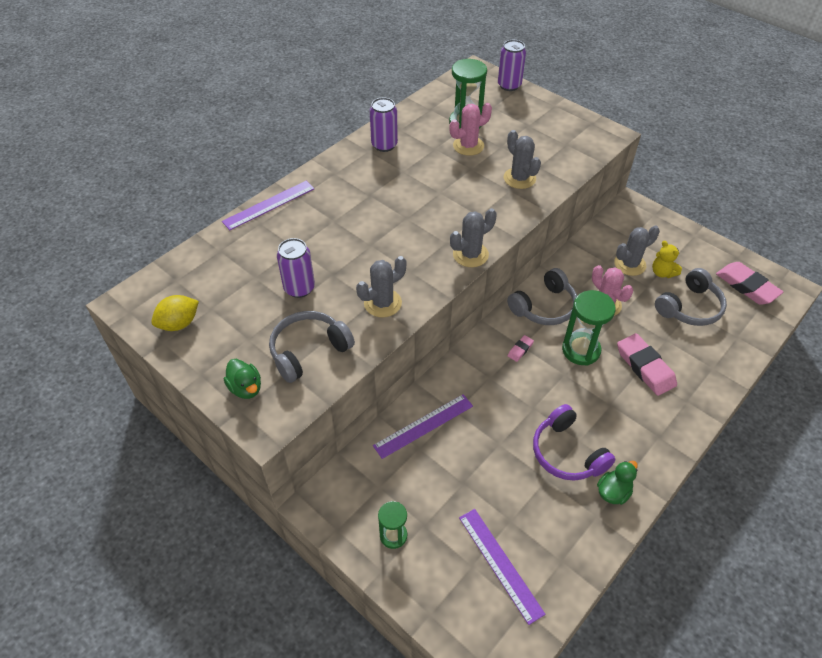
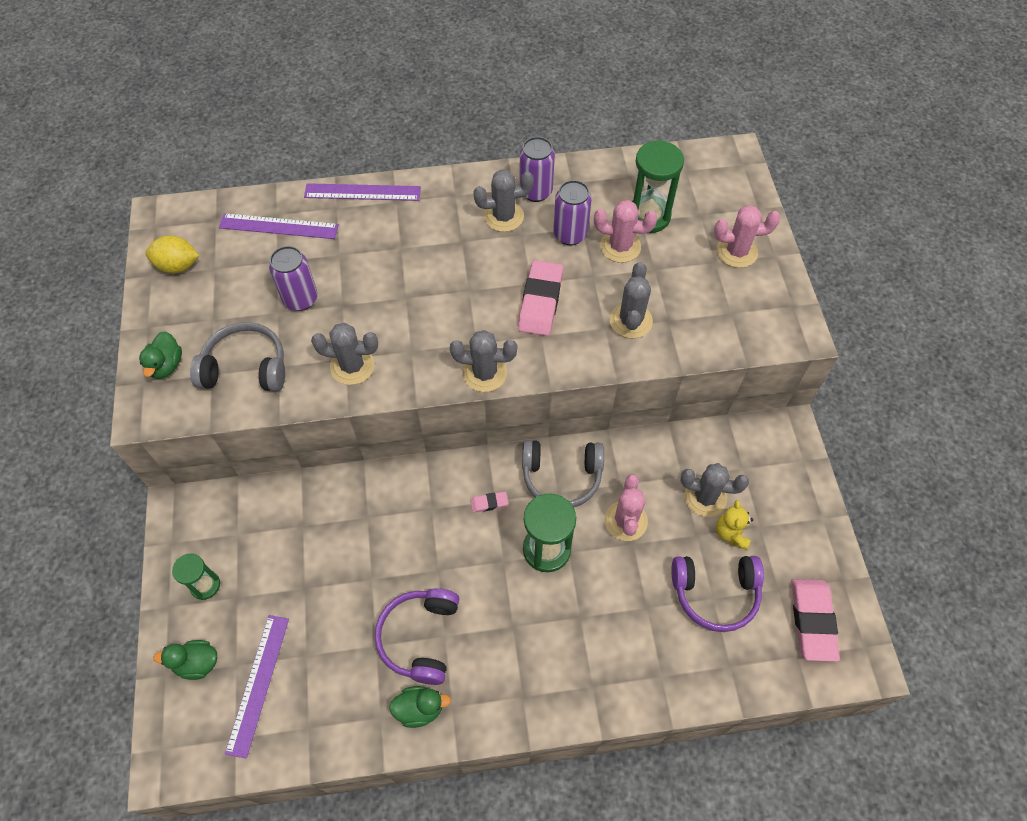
camera: 40 degrees right, 10 degrees up
purple ruler [373,394,473,459] -> purple ruler moved to [219,213,339,239]
purple can [498,40,526,91] -> purple can moved to [553,180,592,245]
pink eraser [617,333,677,396] -> pink eraser moved to [518,260,563,336]
grey headphones [655,268,727,326] -> purple headphones [671,556,764,632]
none -> green duck [153,640,217,680]
none -> grey cactus [473,169,534,232]
none -> pink cactus [714,205,781,268]

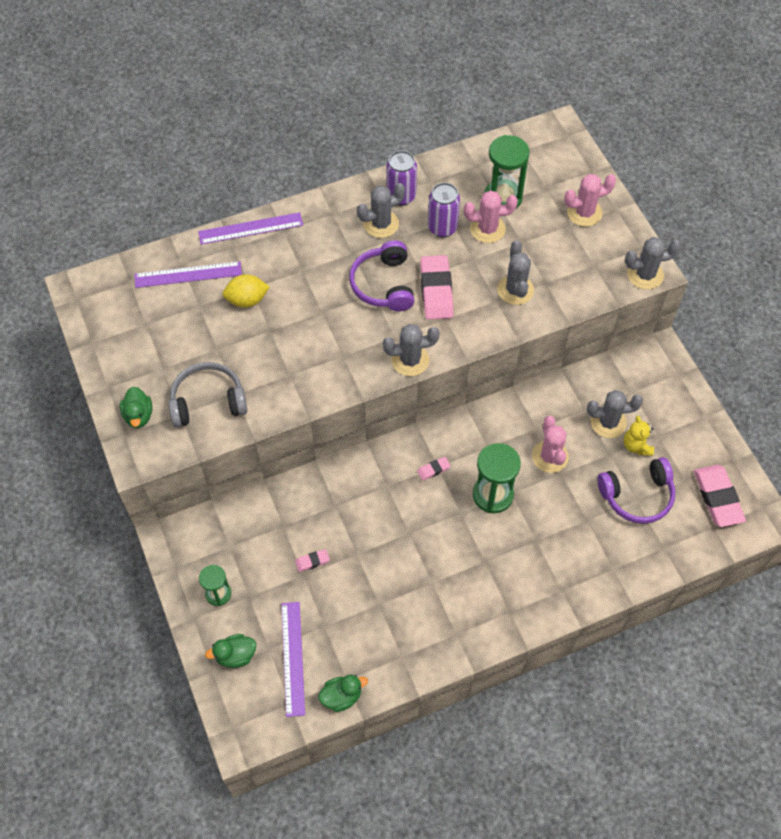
camera: 15 degrees left, 0 degrees up
yellow lemon [145,235,199,273] -> yellow lemon moved to [223,274,270,308]
purple can [269,246,318,311] -> none
grey cactus [311,323,378,385] -> grey cactus moved to [625,237,681,290]
purple headphones [375,588,459,685] -> purple headphones moved to [349,240,414,311]
green duck [389,686,451,728] -> green duck moved to [318,675,368,712]
grey headphones [522,440,604,508] -> none
none -> pink eraser [295,549,330,572]

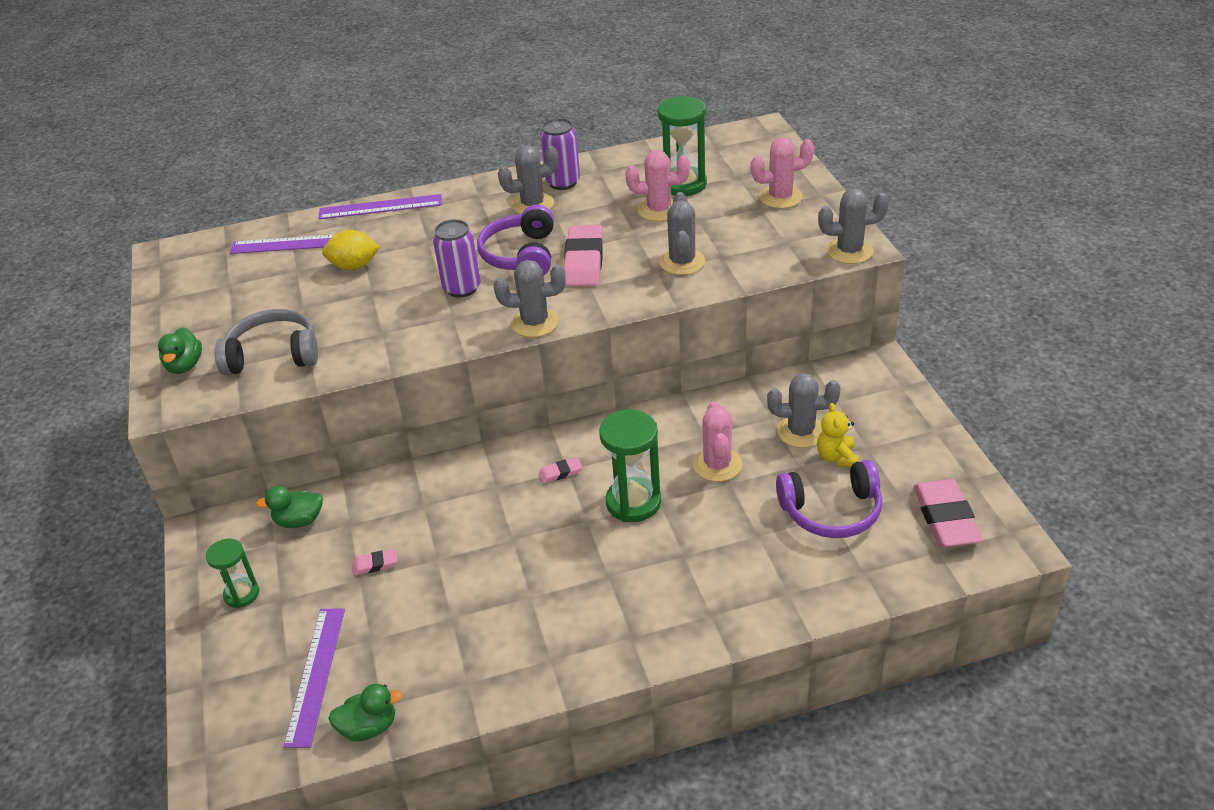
camera: 10 degrees right, 20 degrees down
green duck [205,634,256,668] -> green duck moved to [256,486,323,528]
purple can [428,183,460,237] -> purple can moved to [433,219,481,298]

